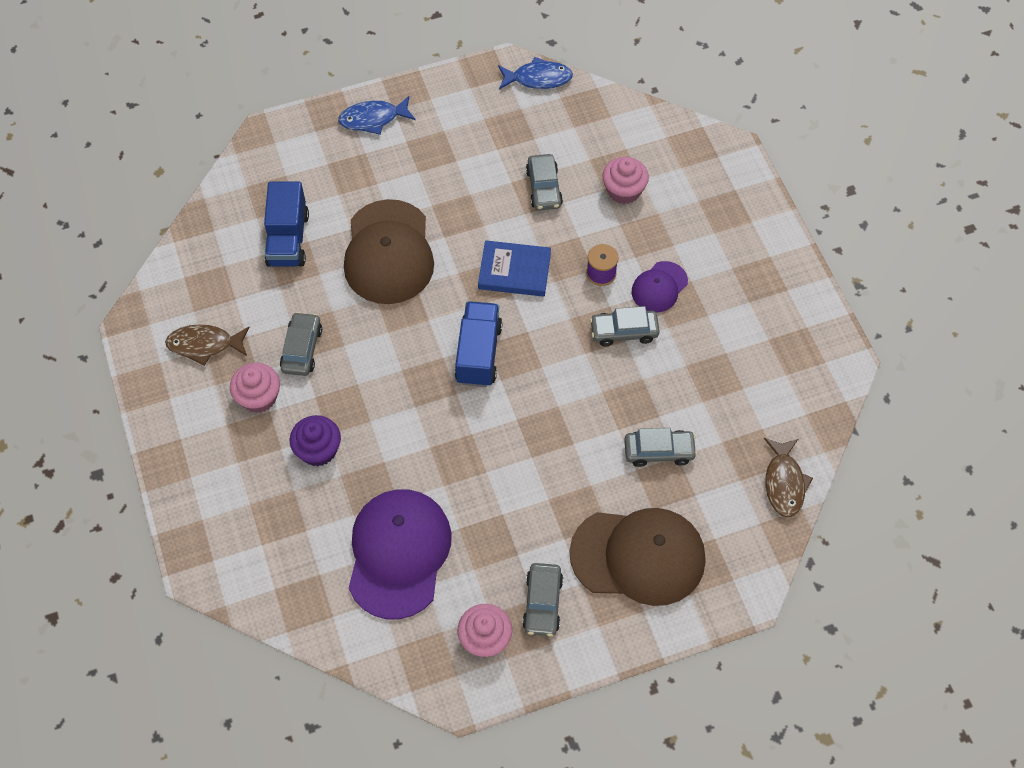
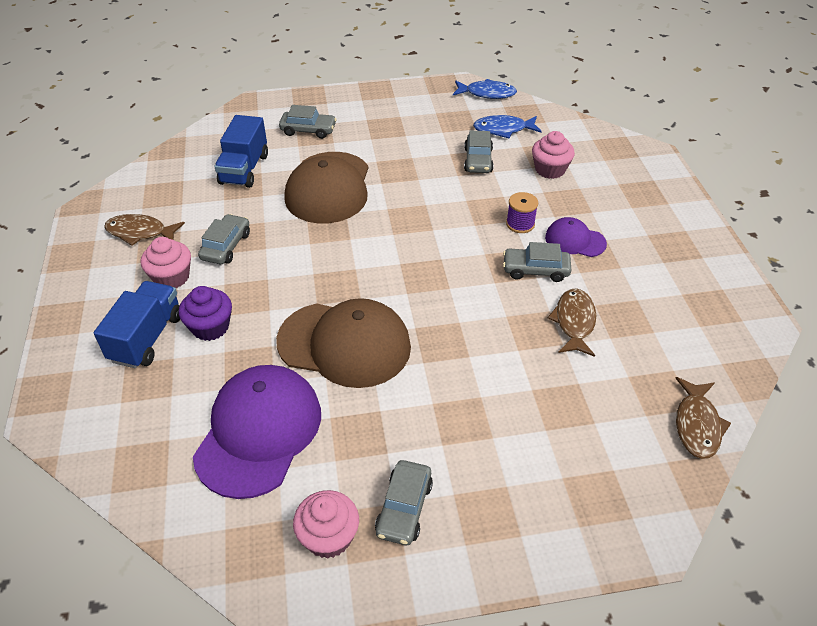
camera: 10 degrees right, 15 degrees down
blue fish [338,96,416,135] -> blue fish moved to [473,115,542,139]
blue truck [455,301,502,387] -> blue truck moved to [94,281,180,368]
blue book [478,240,551,297] -> none
brown cap [569,508,706,606] -> brown cap moved to [276,298,411,388]
grey car [624,428,697,467] -> grey car moved to [279,105,337,139]
purple cap [632,261,688,312] -> purple cap turned 60 degrees clockwise [545,217,607,257]
none -> brown fish [548,288,596,357]

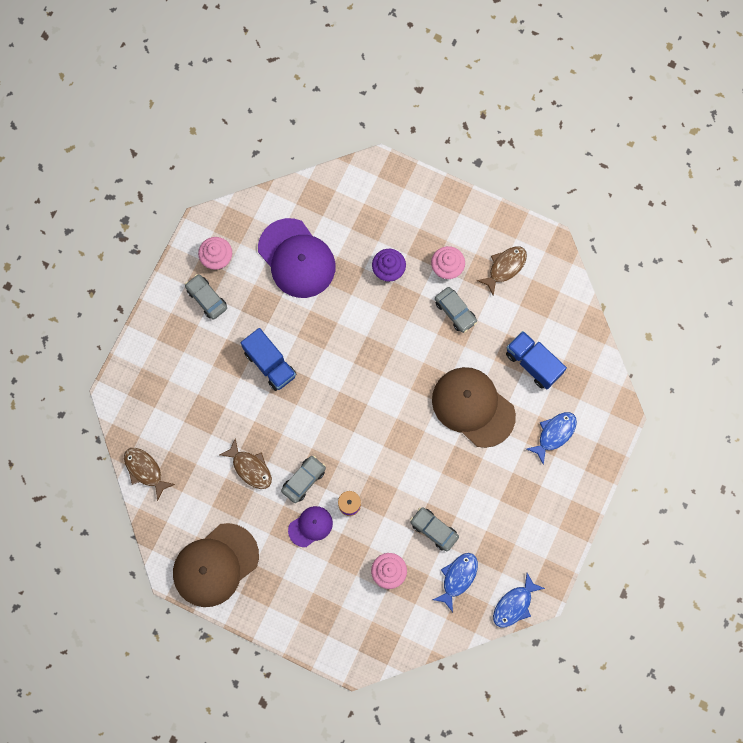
camera: 125 degrees right, 30 degrees up
blue truck [94,281,180,368] -> blue truck moved to [241,328,296,391]
brown cap [276,298,411,388] -> brown cap moved to [173,523,259,607]
grey car [279,105,337,139] -> blue fish [527,412,577,465]

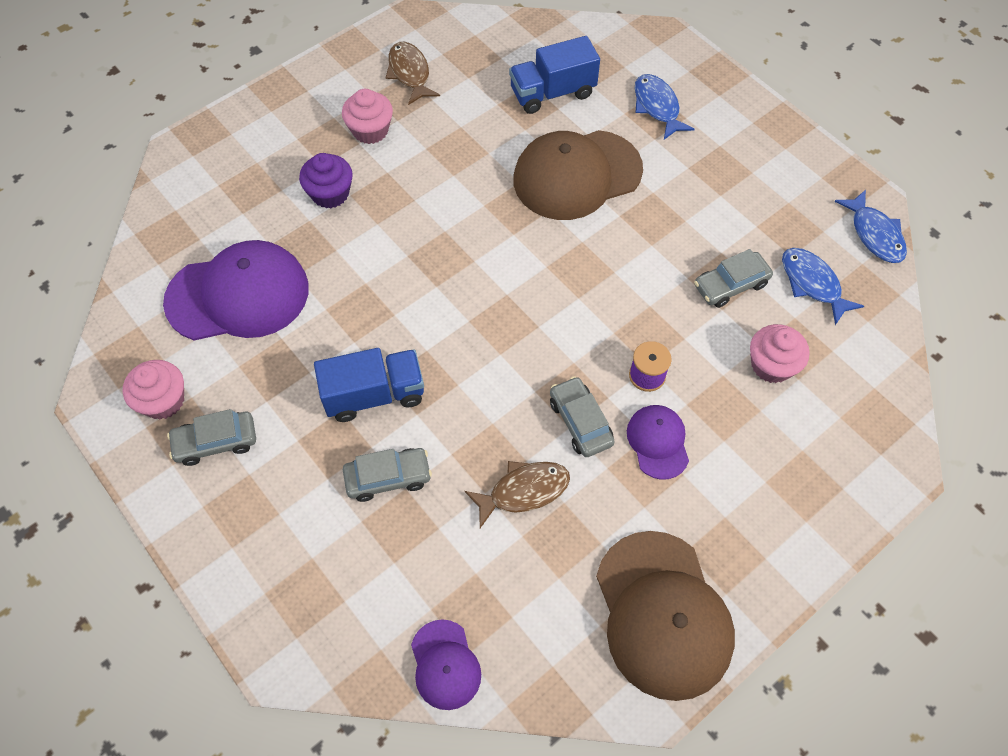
camera: 65 degrees left, 15 degrees down
brown fish [124,448,175,501] -> purple cap [411,619,481,710]
grey car [435,287,477,333] -> grey car moved to [343,448,432,502]

